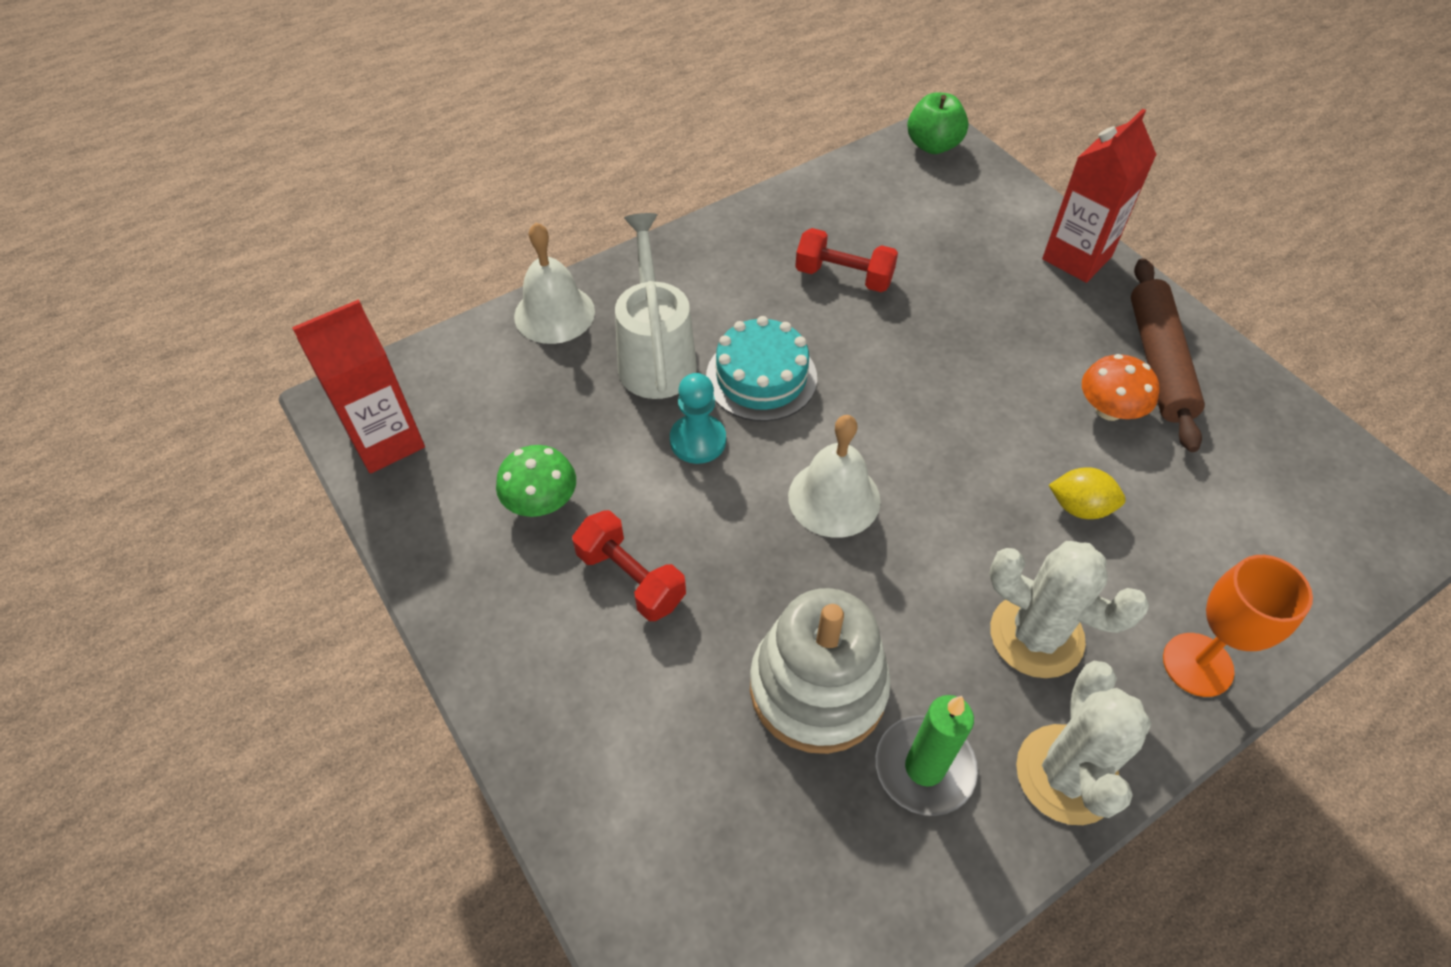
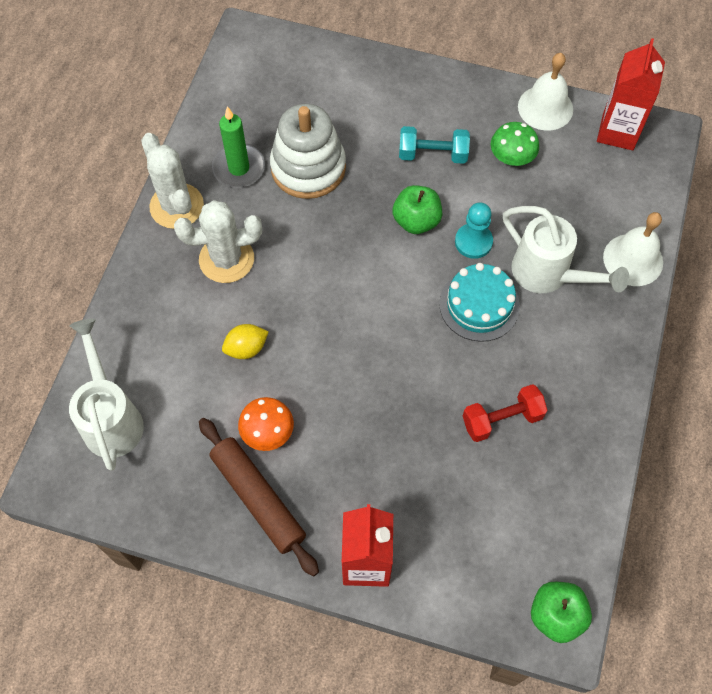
camera: 140 degrees right, 10 degrees up
red dumbbell [572,510,686,621] -> turquoise dumbbell [399,126,470,164]
white bell [788,415,881,538] -> white bell moved to [518,53,573,131]
orange goblet [1163,555,1313,697] -> none
none -> white watering can [69,318,144,471]
none -> green apple [393,185,442,234]

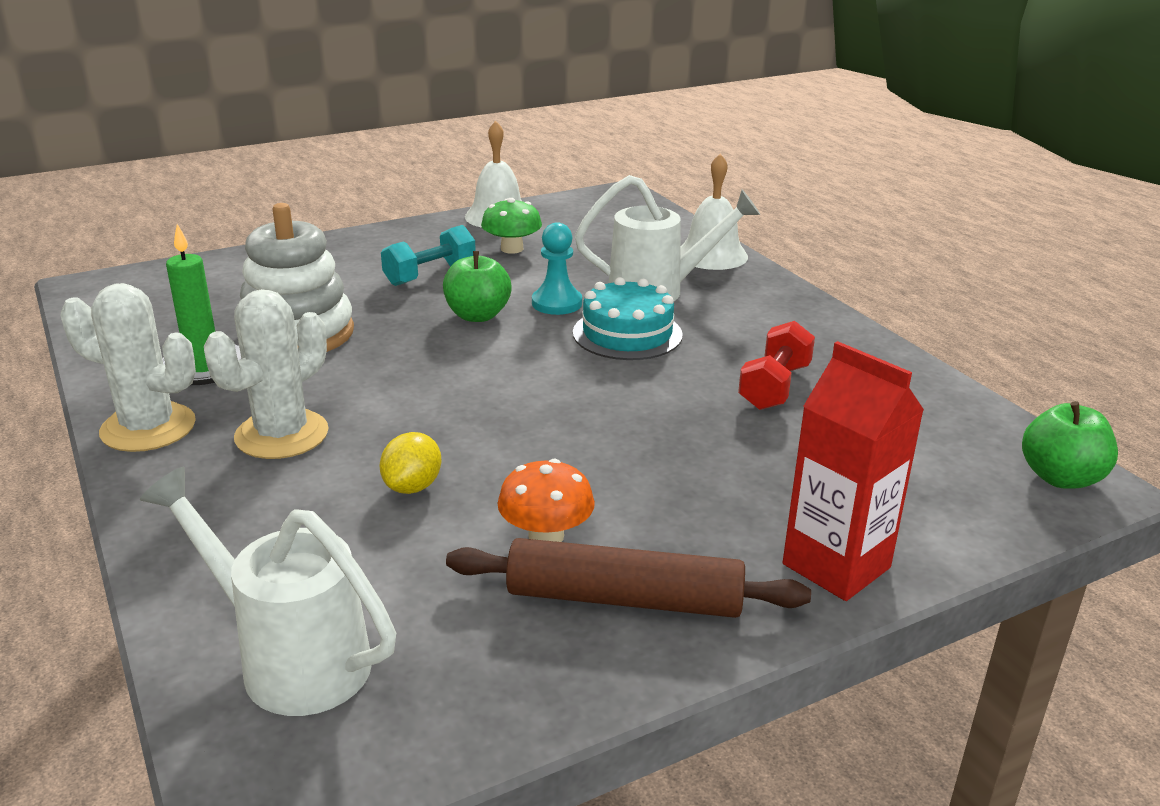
camera: 45 degrees left, 35 degrees down
red carton [597,38,665,150] -> none

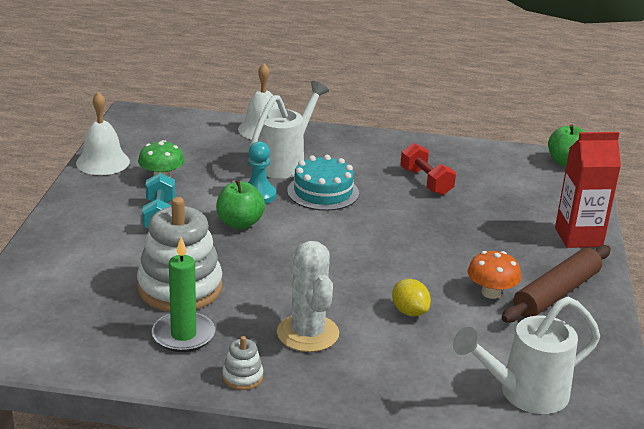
camera: 55 degrees left, 0 degrees up
white cactus [60,283,196,452] -> white stacking toy [222,336,263,390]

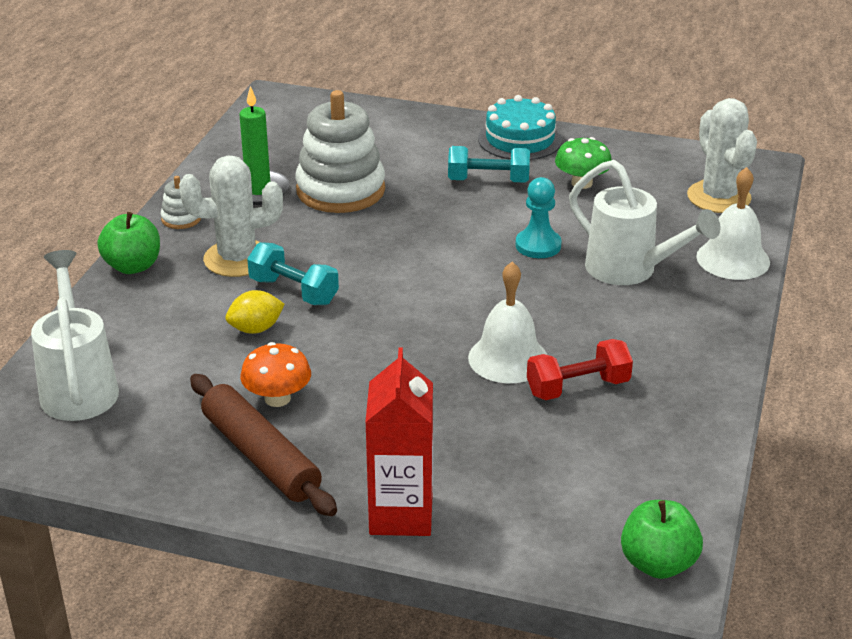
camera: 100 degrees right, 5 degrees up
white bell [76,92,130,175] -> white bell moved to [468,262,547,383]
green apple [216,180,265,229] -> green apple moved to [97,212,160,274]
turquoise cake [287,155,359,211] -> turquoise cake moved to [478,95,562,160]
none -> turquoise dumbbell [247,242,339,305]
none -> white cactus [687,98,757,213]

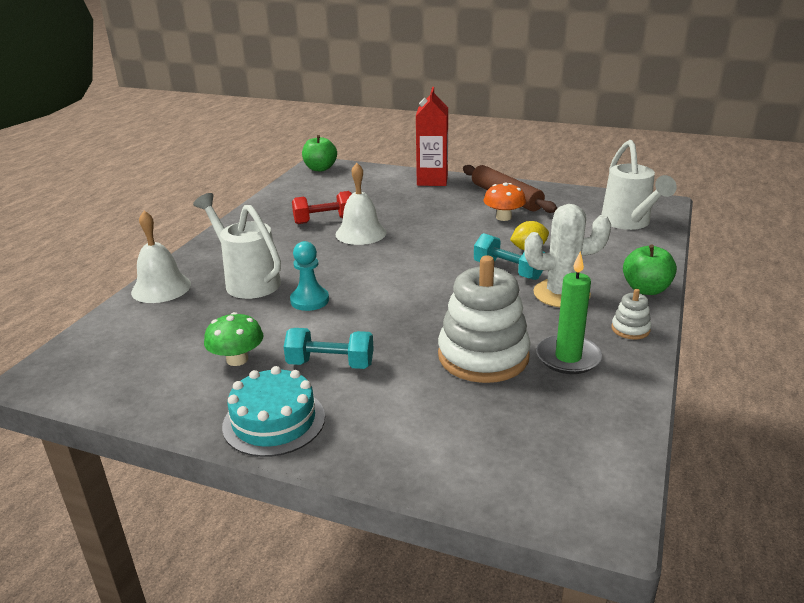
camera: 175 degrees left, 5 degrees down
white cactus [687,98,757,213] -> none

